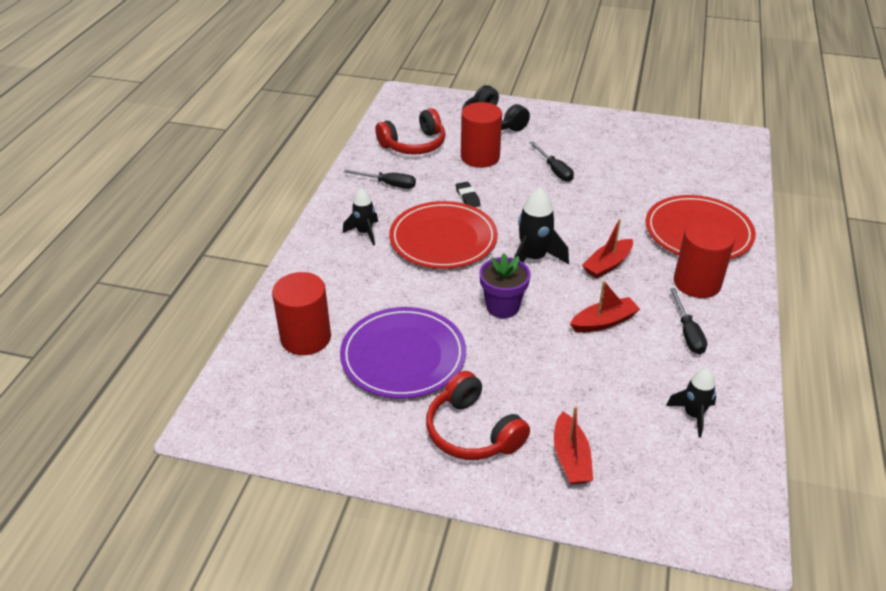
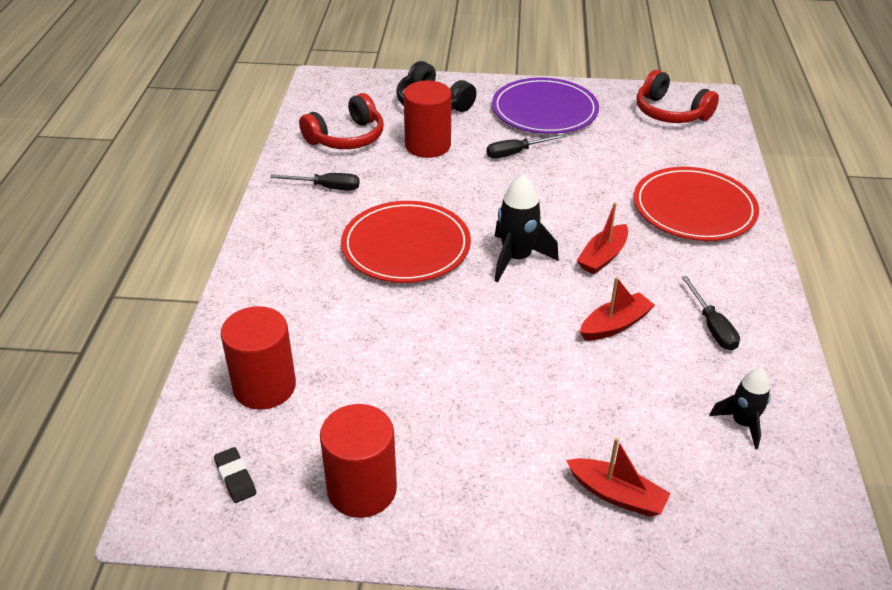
camera: 10 degrees left, 0 degrees up
purple plate [340,307,466,399] -> purple plate moved to [492,78,599,134]
black rocket [343,188,378,246] -> none
red headphones [426,371,530,460] -> red headphones moved to [636,70,719,123]
black eraser [456,182,480,207] -> black eraser moved to [214,447,256,503]
purple flower pot [479,253,531,318] -> none
black screwdriver [530,142,574,182] -> black screwdriver turned 105 degrees clockwise [487,134,566,158]
red boat [554,406,593,484] -> red boat turned 45 degrees counterclockwise [566,438,671,517]
red cylinder [674,220,735,298] -> red cylinder moved to [320,404,397,518]

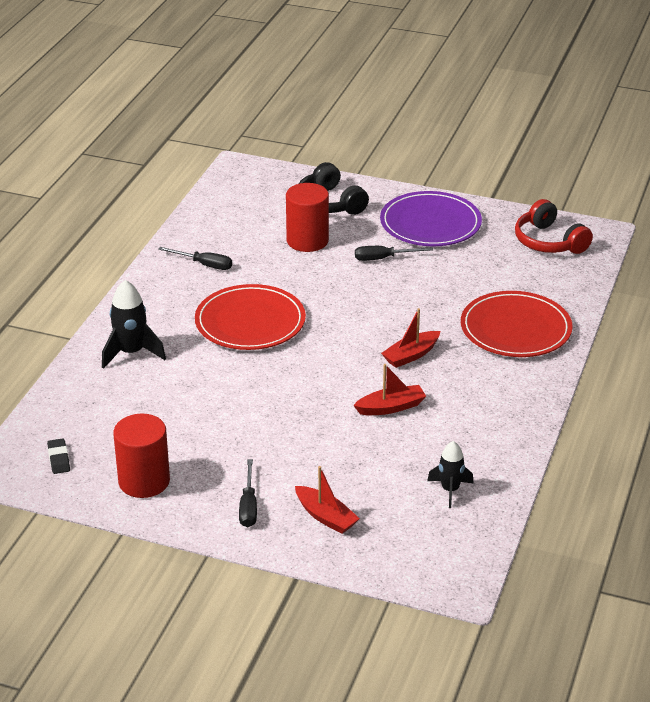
camera: 15 degrees right, 5 degrees down
red cylinder [221,306,296,410] -> none
red headphones [299,93,384,149] -> none
black rocket [495,174,559,282] -> black rocket moved to [102,280,166,369]
black screwdriver [681,276,740,351] -> black screwdriver moved to [239,459,257,527]

